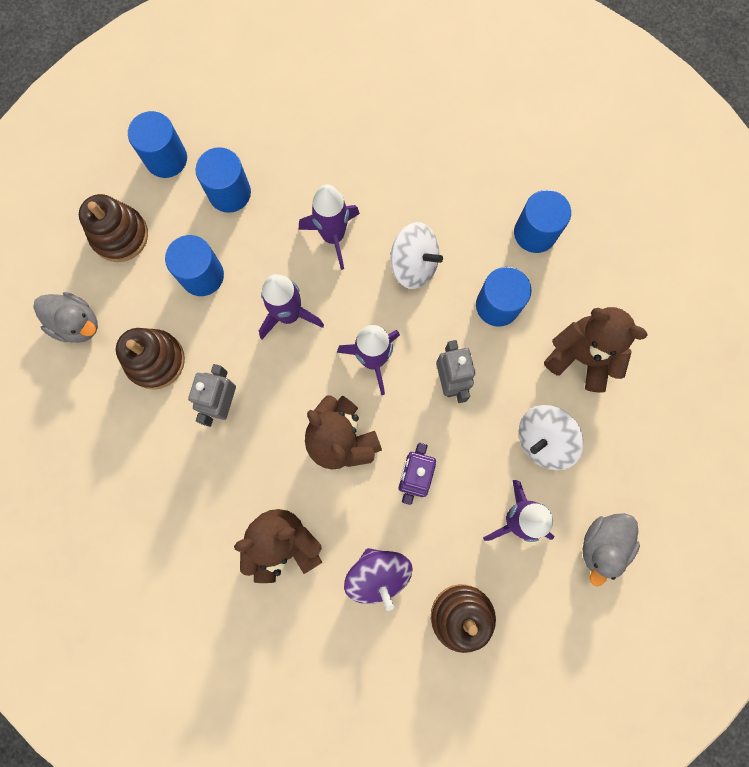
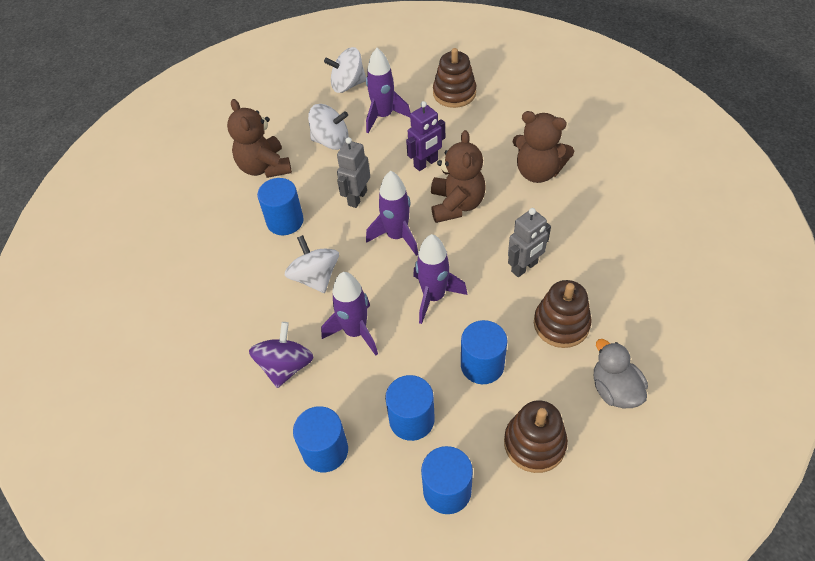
camera: 140 degrees left, 25 degrees down
purple spinning top [344,548,413,611] -> purple spinning top moved to [249,322,313,388]
blue cylinder [514,190,571,253] -> blue cylinder moved to [293,406,348,472]
grey duck [583,513,640,587] -> white spinning top [324,47,366,93]

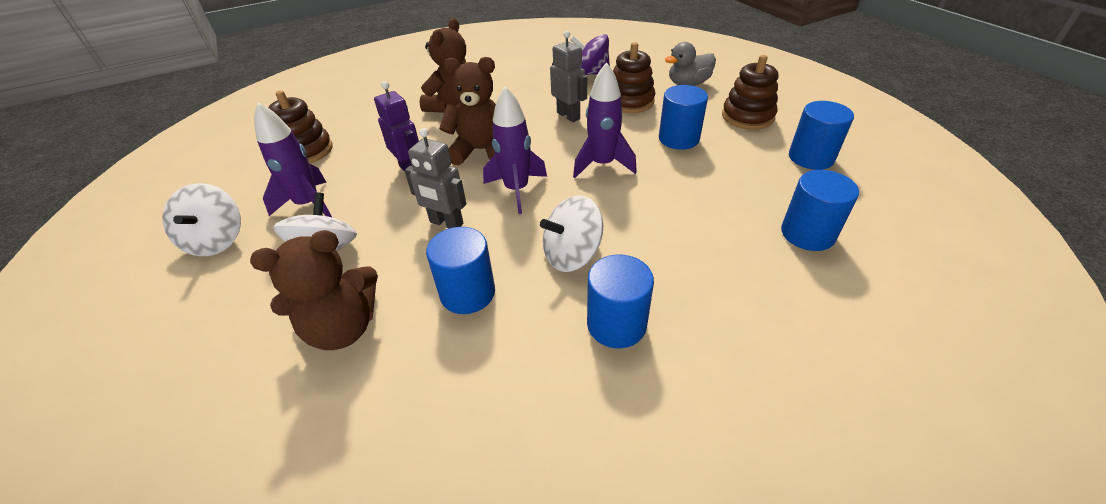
camera: 90 degrees left, 10 degrees down
purple spinning top [249,322,313,388] -> purple spinning top moved to [570,34,610,75]
purple rocket [321,272,378,356] -> none
blue cylinder [385,375,435,441] -> blue cylinder moved to [587,254,654,348]

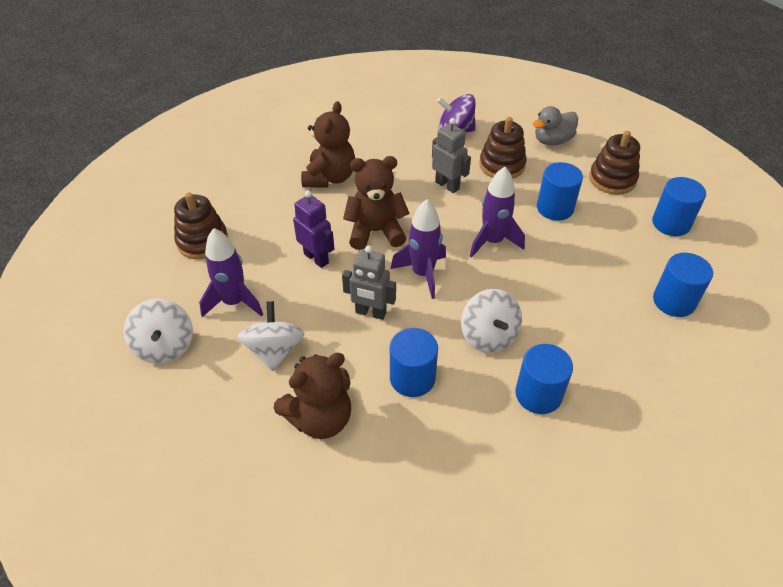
camera: 10 degrees left, 5 degrees up
white spinning top [540,196,603,272] -> white spinning top turned 75 degrees counterclockwise [461,289,522,353]

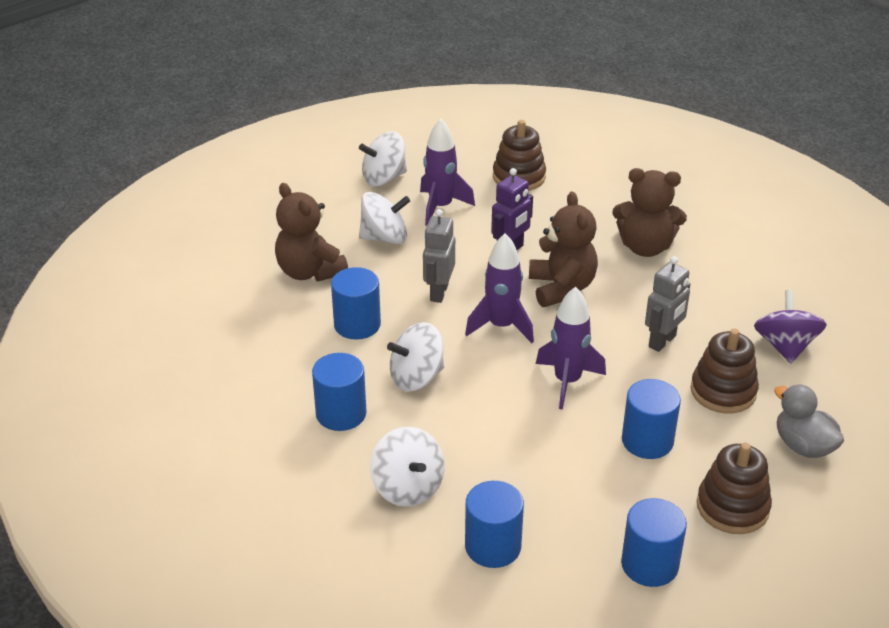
camera: 85 degrees right, 10 degrees down
none -> white spinning top [370,427,445,507]

